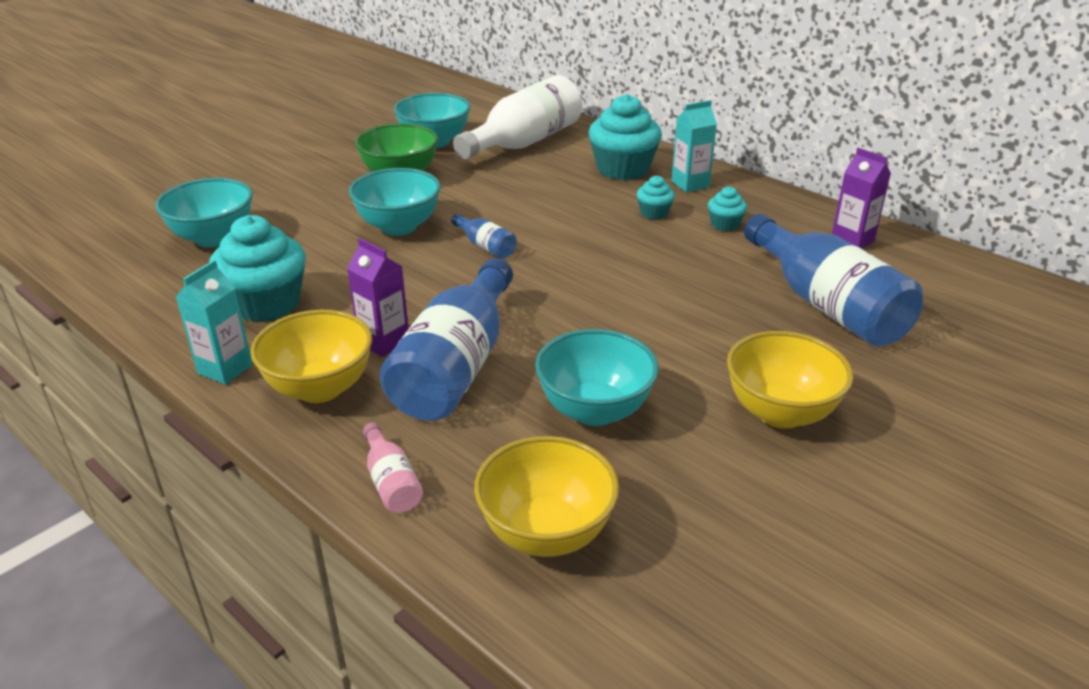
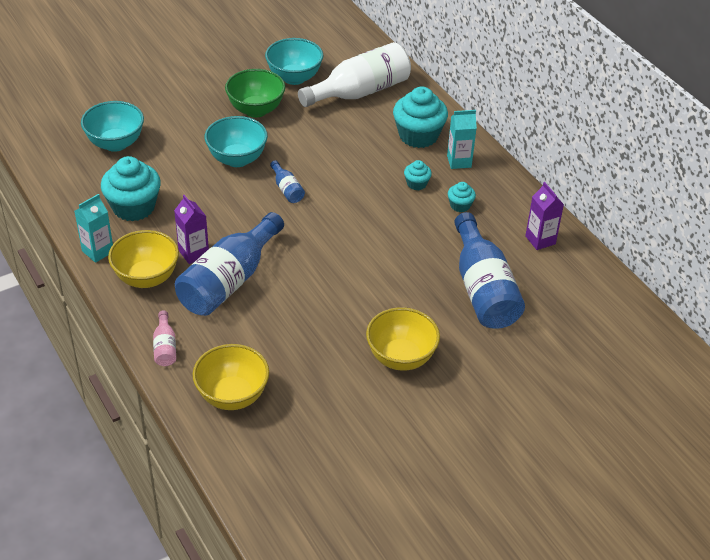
camera: 15 degrees right, 10 degrees up
turquoise bowl [535,329,659,426] -> none

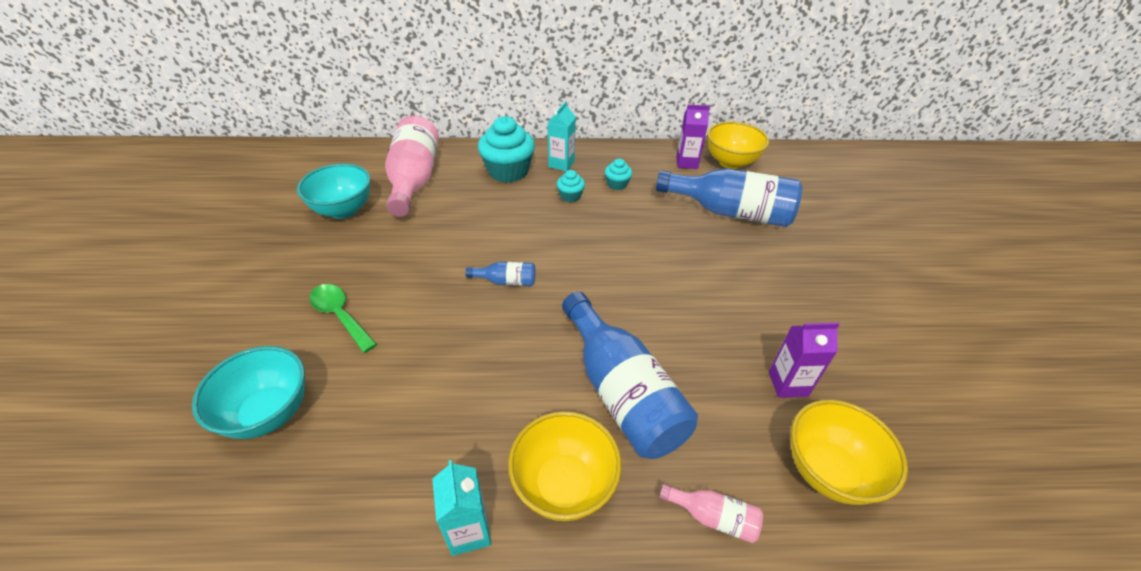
camera: 60 degrees left, 0 degrees up
turquoise cupcake [101,156,161,221] -> none
purple carton [174,195,209,264] -> purple carton moved to [769,323,840,398]
turquoise bowl [205,116,268,167] -> none
green bowl [225,69,285,117] -> none
white bottle [298,42,411,107] -> pink bottle [385,116,439,217]
yellow bowl [366,307,440,371] -> yellow bowl moved to [707,122,769,169]
none -> green spoon [309,284,377,353]

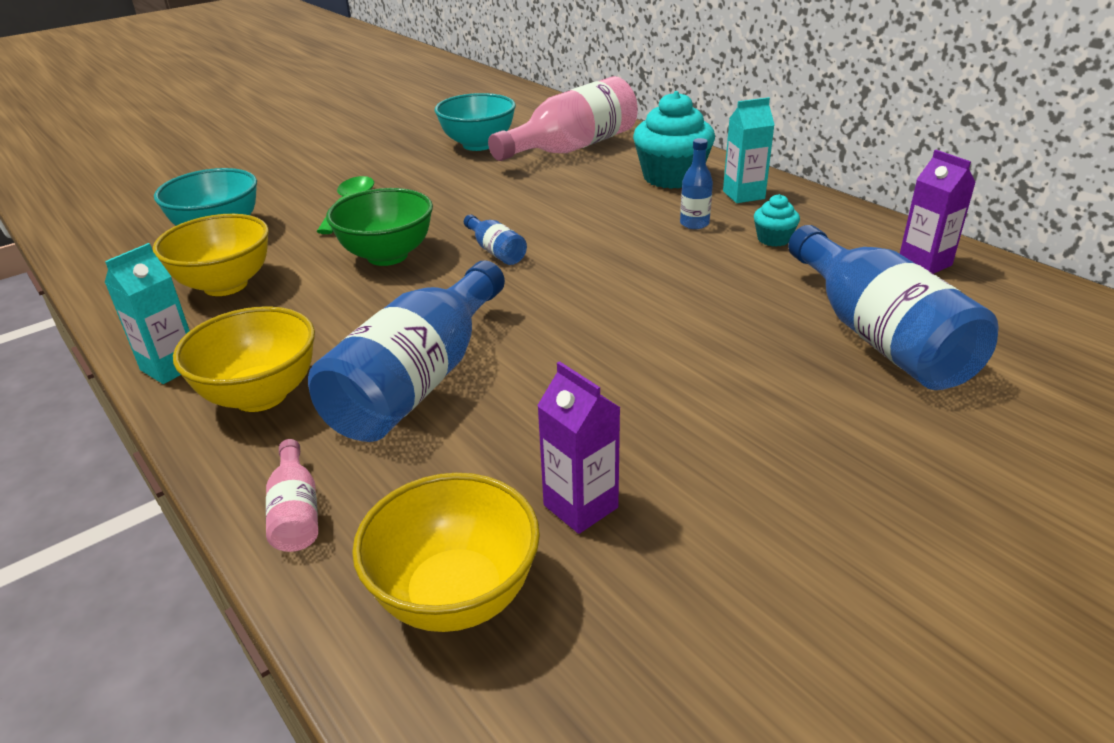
camera: 55 degrees right, 10 degrees down
turquoise cupcake [557,170,585,202] -> blue bottle [680,138,713,229]
yellow bowl [707,122,769,169] -> yellow bowl moved to [153,214,269,296]
none -> green bowl [326,188,433,266]

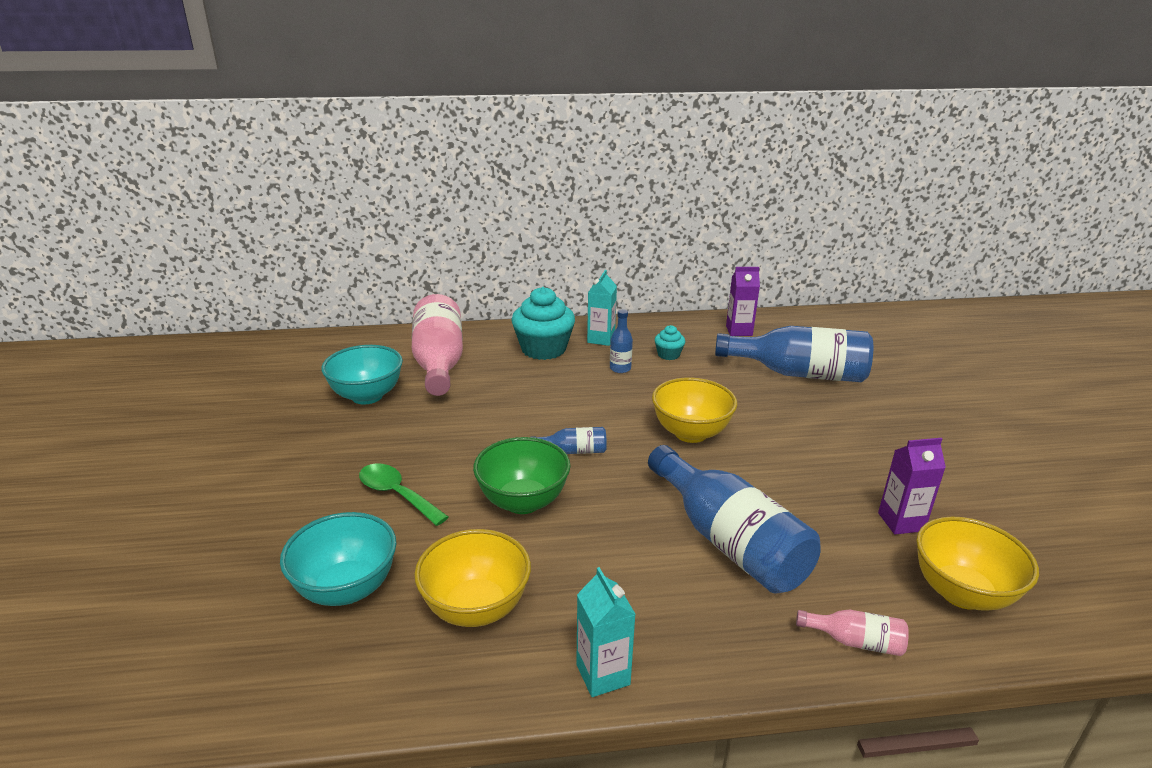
camera: 60 degrees left, 5 degrees down
yellow bowl [173,306,315,412] -> yellow bowl moved to [652,377,737,443]

